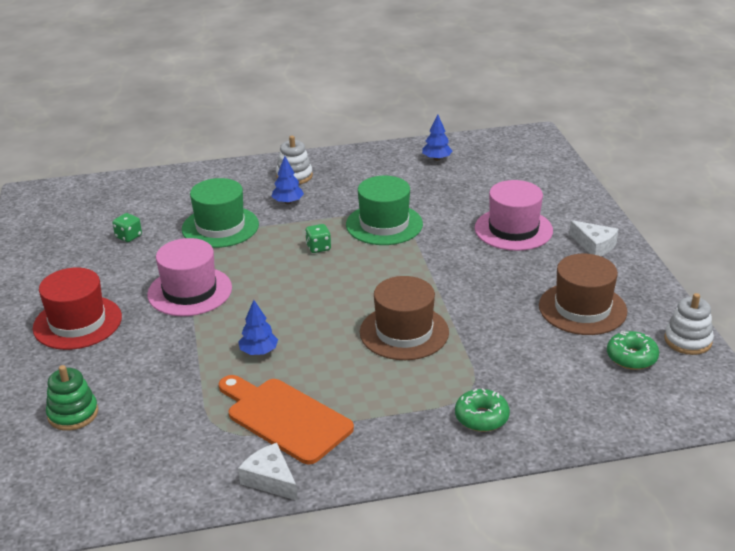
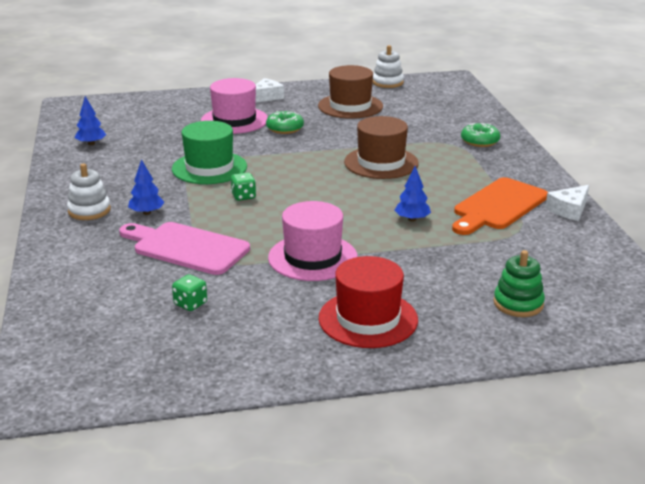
camera: 90 degrees left, 5 degrees down
green hat [182,178,259,248] -> pink cutting board [119,222,250,275]
green donut [607,331,659,370] -> green donut moved to [266,111,304,134]

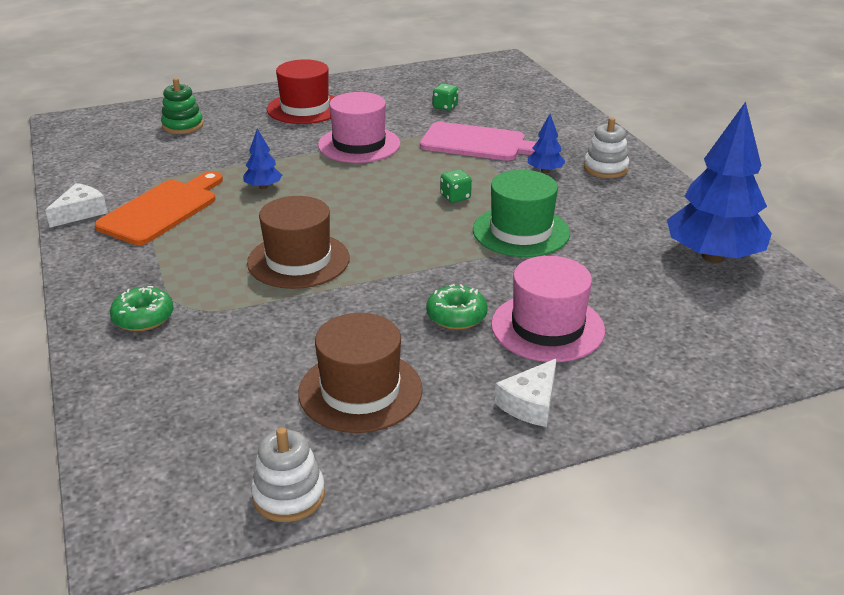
camera: 170 degrees right, 5 degrees up
blue tree [75,96,106,145] -> blue tree [667,102,772,263], size x2.28

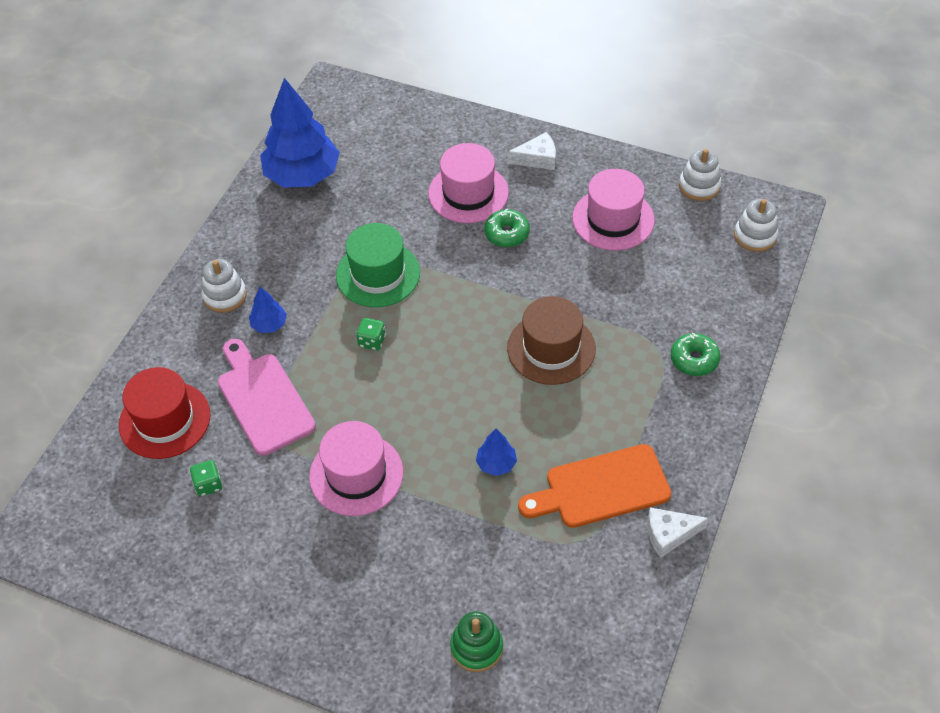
camera: 135 degrees left, 20 degrees up
red hat [267,59,335,124] -> red hat moved to [119,367,210,459]
brown hat [298,313,423,433] -> pink hat [572,169,655,251]
none -> white stacking toy [734,199,778,252]

